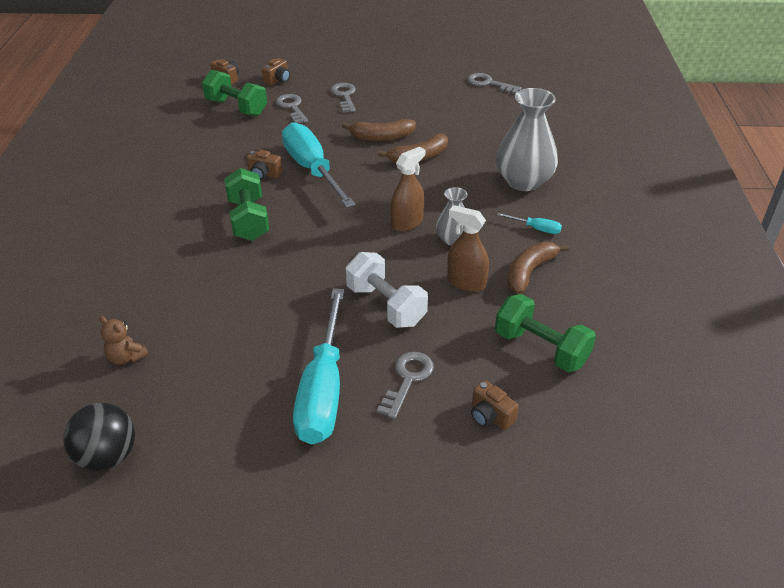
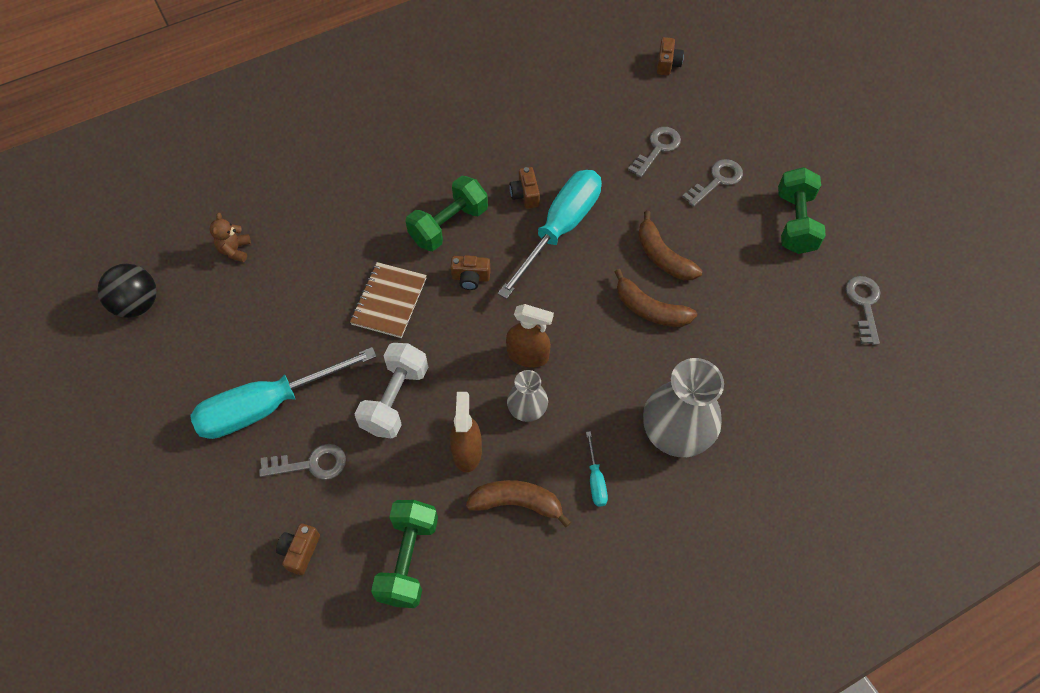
camera: 60 degrees right, 20 degrees up
green dumbbell [202,70,267,116] -> green dumbbell moved to [778,167,826,254]
brown camera [262,58,290,85] -> brown camera moved to [450,255,491,290]
none -> brown notebook [350,262,427,338]

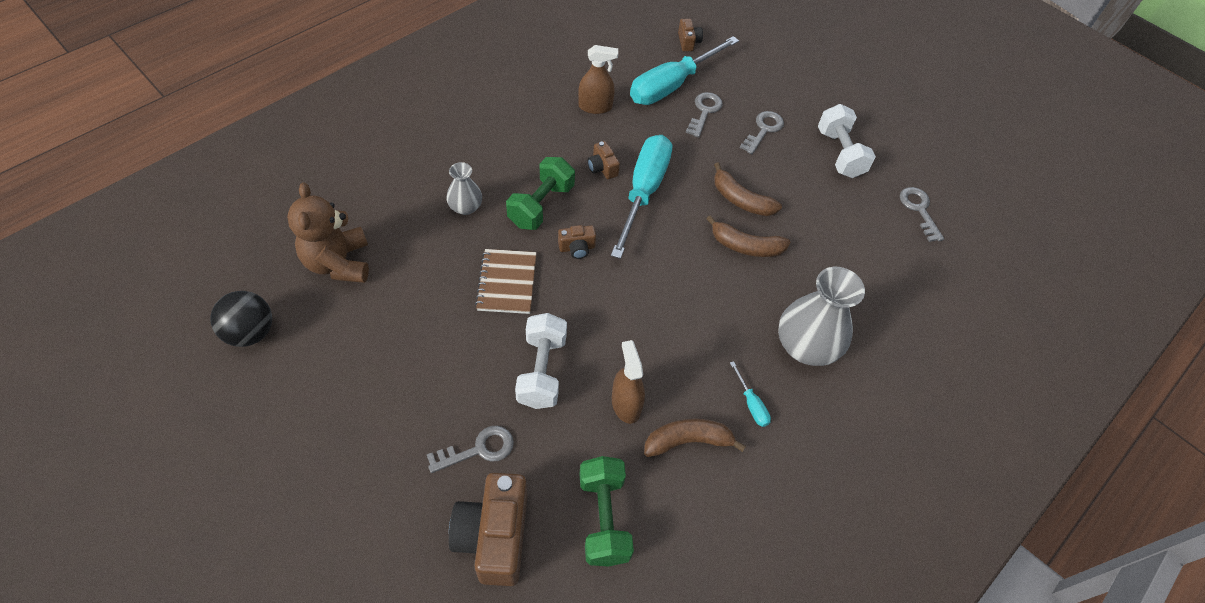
camera: 20 degrees left, 5 degrees down
turquoise screwdriver [190,347,377,439] -> turquoise screwdriver moved to [630,36,739,105]
brown teddy bear [209,213,251,262] -> brown teddy bear [287,182,369,283], size x2.03
brown camera [276,524,320,575] -> brown camera [449,473,527,586], size x2.10
brown spray bottle [506,304,554,367] -> brown spray bottle moved to [578,45,618,114]
grey vase [507,370,548,422] -> grey vase moved to [447,162,482,215]
green dumbbell [778,167,826,254] -> white dumbbell [818,104,876,178]

